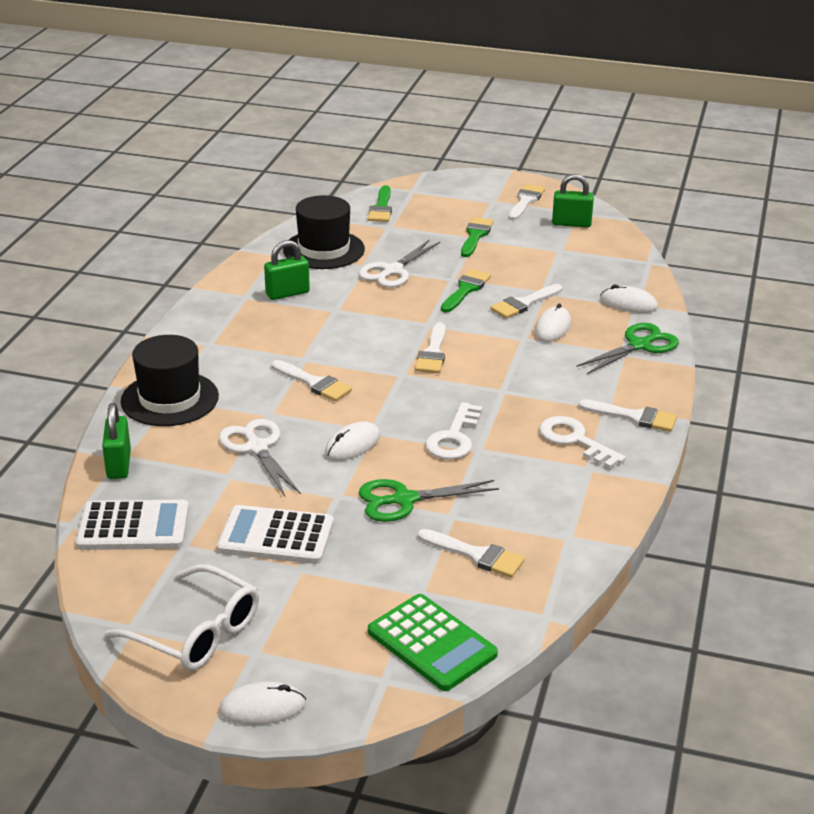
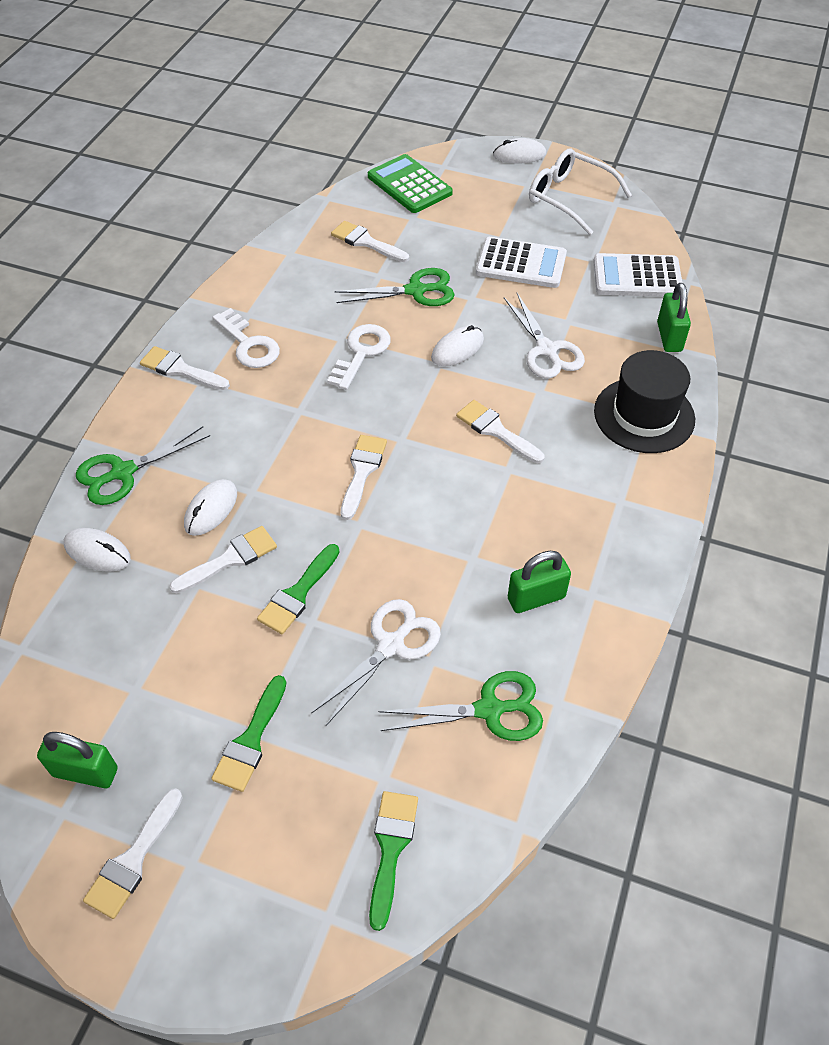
camera: 175 degrees left, 20 degrees up
black hat [283,195,365,269] -> green scissors [379,671,543,741]

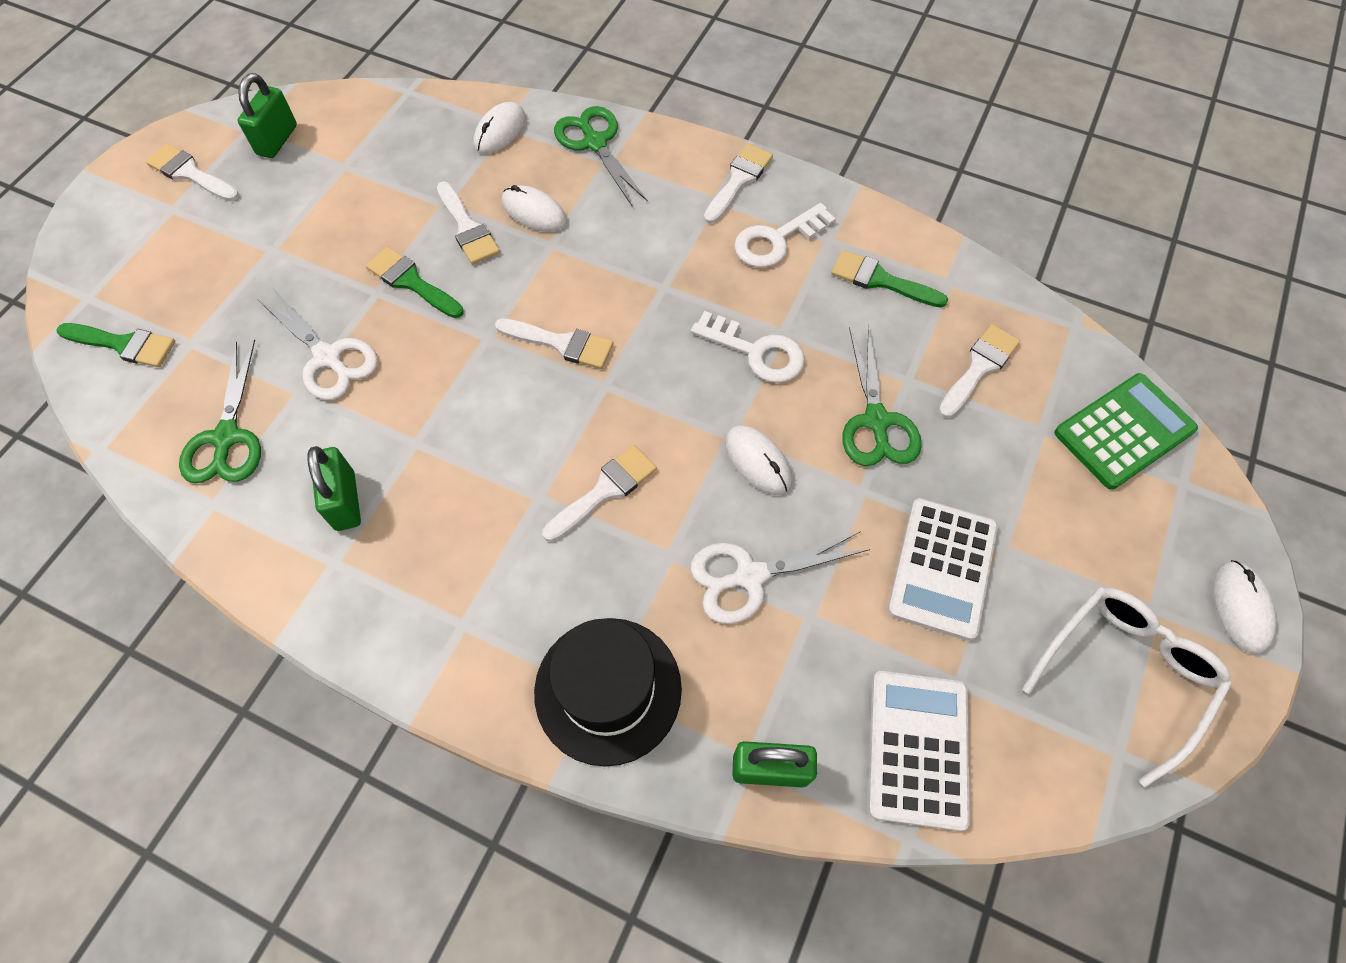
camera: 95 degrees right, 10 degrees up
green brush [211,675,286,792] -> green brush moved to [831,250,948,308]

